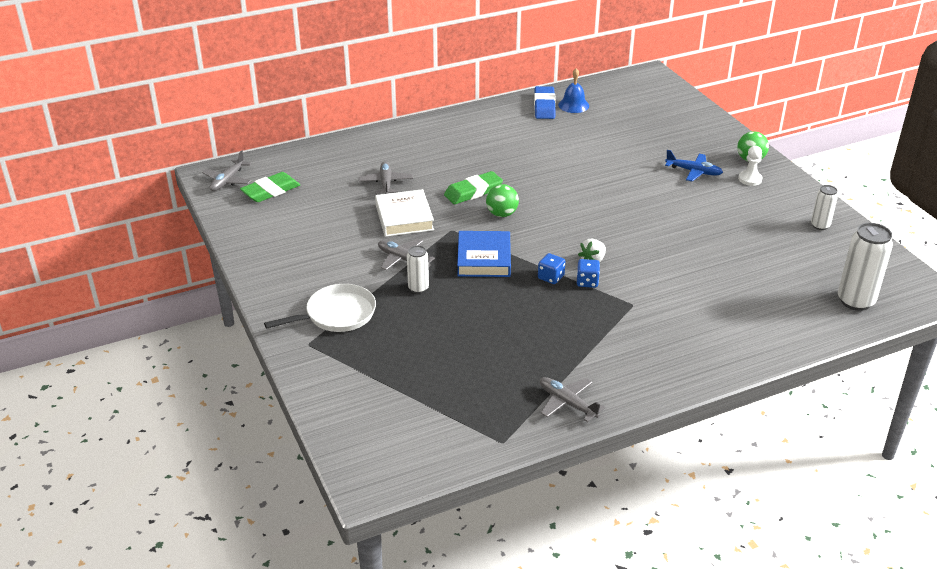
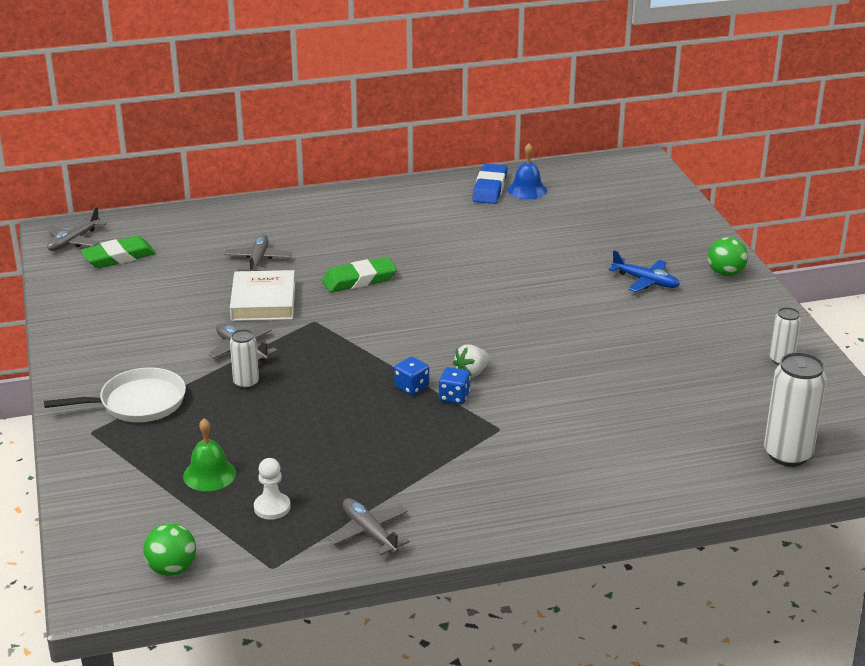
camera: 10 degrees right, 5 degrees down
blue book [457,231,511,277] -> none
green ball [486,184,519,217] -> green ball moved to [143,523,196,576]
white pawn [738,146,762,186] -> white pawn moved to [254,458,291,520]
none -> green bell [183,418,236,491]

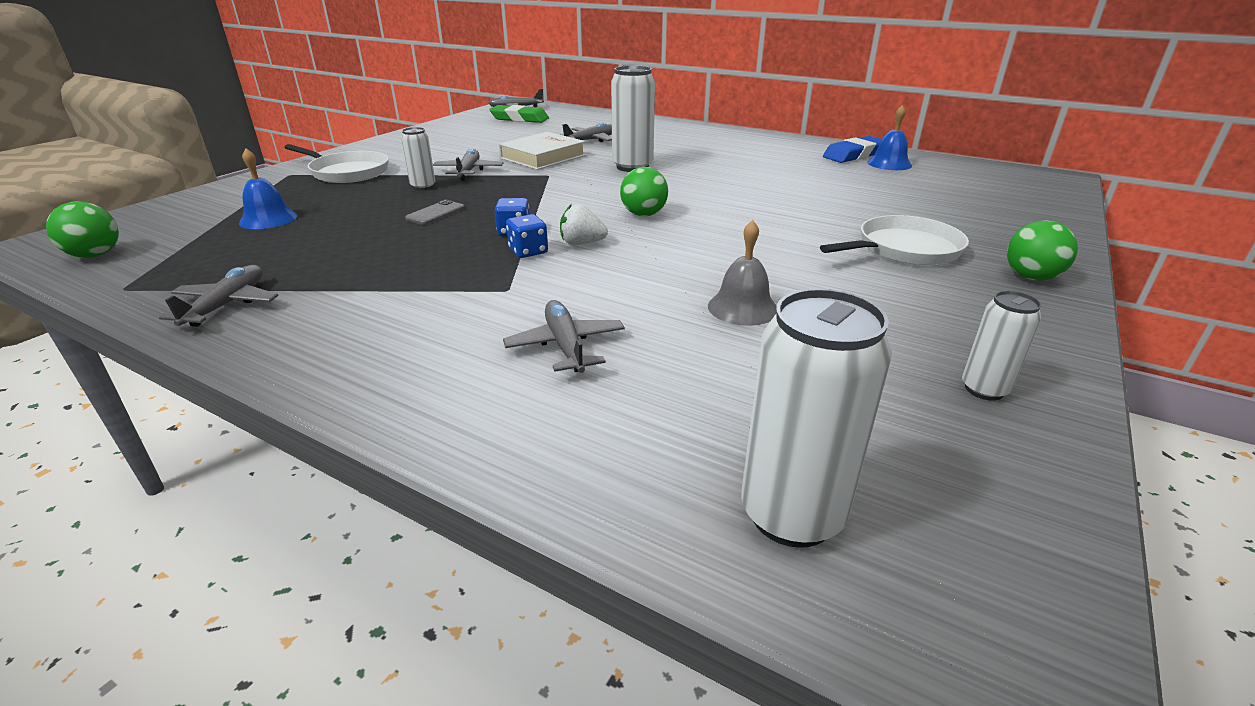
camera: 45 degrees right, 0 degrees up
green bell [183,418,236,491] -> blue bell [239,148,298,229]
white pawn [254,458,291,520] -> none
green eraser [322,257,397,292] -> white can [611,66,655,172]
blue plane [609,250,680,292] -> white pan [820,215,969,265]
none -> grey phone [405,200,465,225]
none -> grey plane [503,300,625,373]
none -> green ball [620,167,668,216]
none -> grey bell [708,220,776,326]

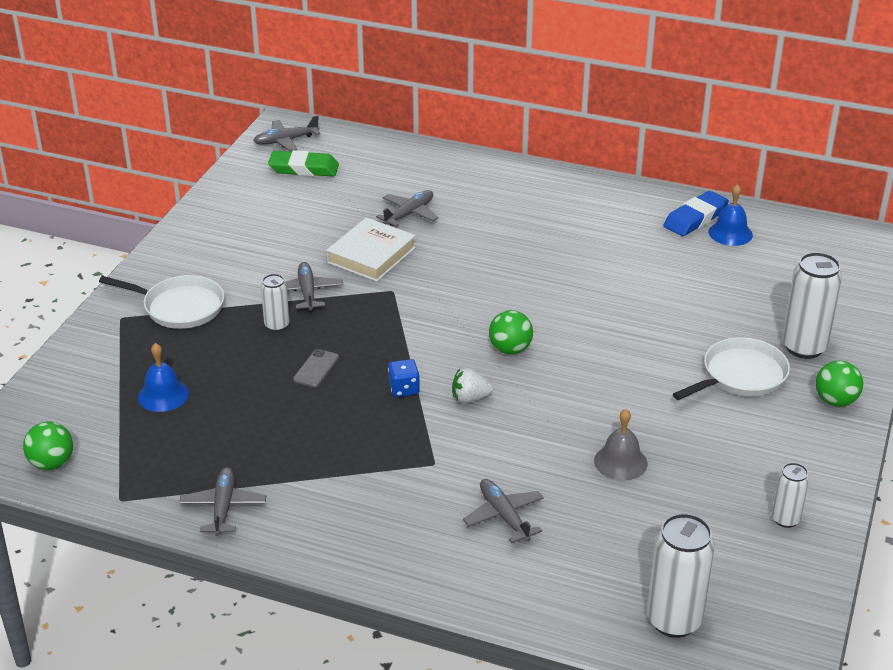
camera: 10 degrees left, 5 degrees up
blue dice [506,214,548,258] -> none
white can [611,66,655,172] -> white can moved to [782,252,842,359]

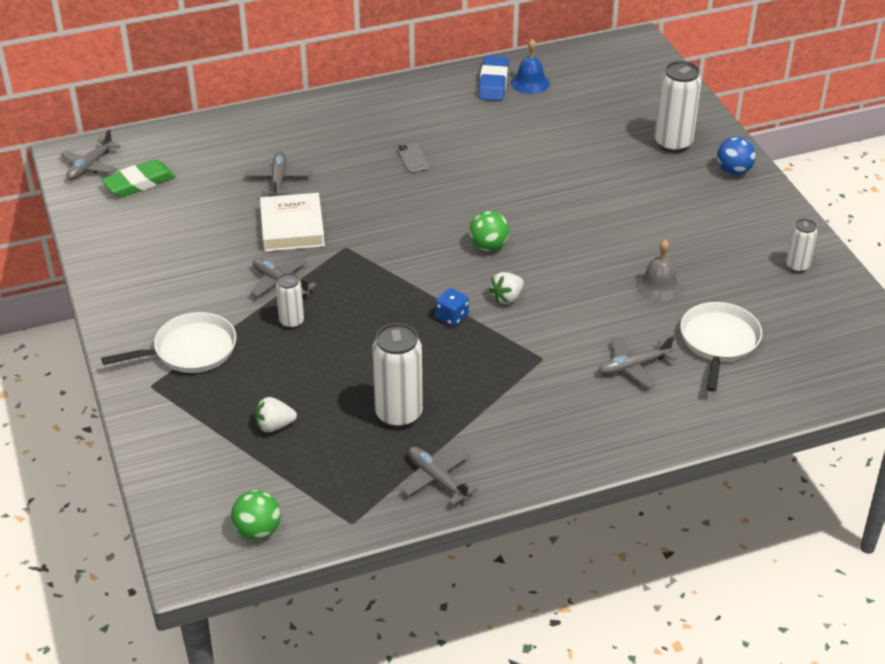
camera: 40 degrees left, 5 degrees up
blue bell [138,343,189,412] -> white strawberry [255,397,297,432]
grey phone [293,349,339,387] -> grey phone moved to [396,143,430,173]
grey plane [463,479,544,543] -> grey plane turned 45 degrees counterclockwise [598,336,677,387]
white can [647,513,715,638] -> white can moved to [372,323,423,428]
white pan [673,337,790,400] -> white pan moved to [680,302,762,392]
green ball [816,360,863,407] -> blue ball [717,137,756,175]

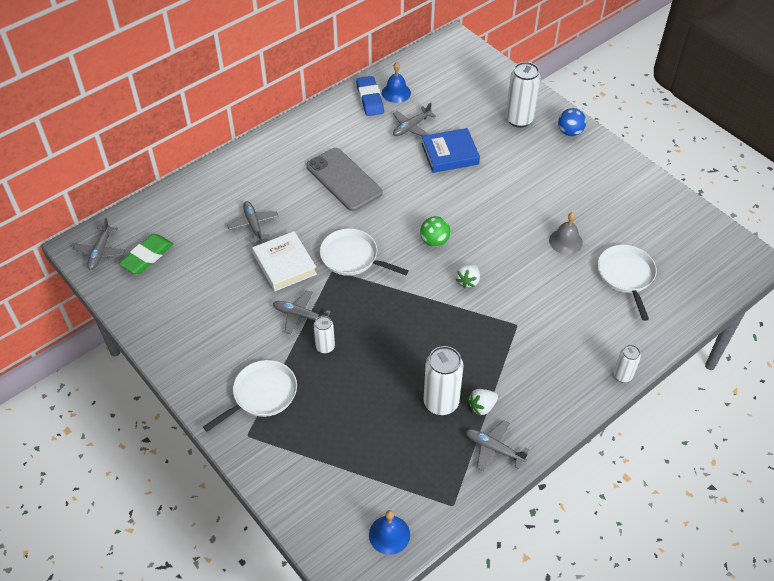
camera: 20 degrees left, 10 degrees up
green ball [231,490,281,540] -> blue bell [369,510,410,555]
white strawberry [255,397,297,432] -> white strawberry moved to [468,389,498,416]
grey phone [396,143,430,173] -> grey phone [306,148,383,211], size x2.33
blue dice [435,288,469,326] -> none
grey plane [598,336,677,387] -> grey plane moved to [393,103,436,136]
white can [786,219,817,273] -> white can moved to [614,345,641,383]
none -> white pan [320,228,409,276]
none -> blue book [421,128,480,173]

